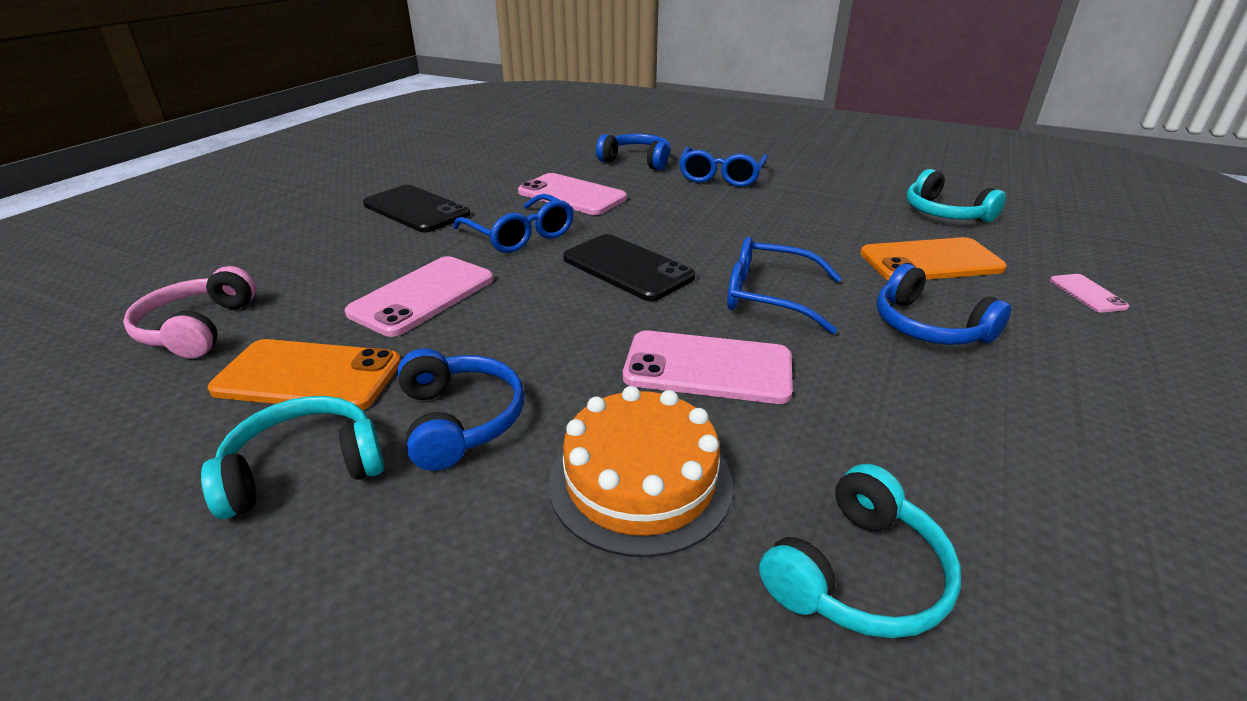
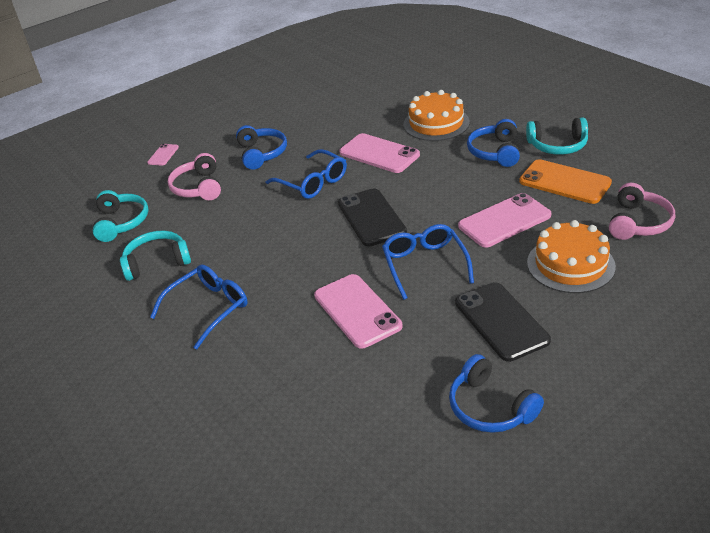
camera: 150 degrees left, 5 degrees up
blue headphones [596,134,671,170] -> blue headphones moved to [449,354,544,433]
turquoise headphones [759,464,961,638] -> turquoise headphones moved to [120,231,191,281]
orange phone [860,237,1007,280] -> pink headphones [168,153,221,200]
none -> orange cake [527,220,616,293]

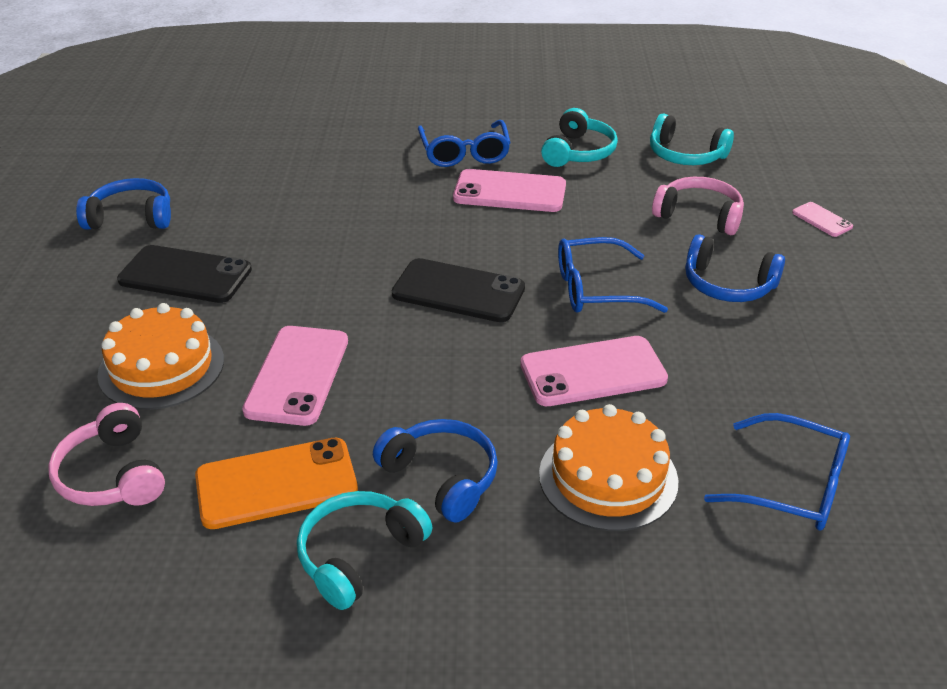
camera: 125 degrees right, 0 degrees up
pink phone [314,274,403,348] -> pink phone moved to [453,169,566,212]
blue glasses [382,224,474,300] -> blue glasses moved to [704,413,850,530]

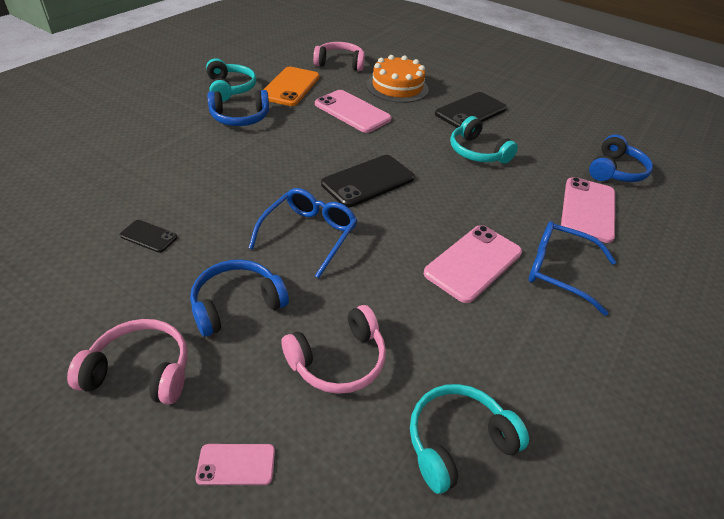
camera: 120 degrees right, 5 degrees up
blue headphones [76,178,171,230] -> blue headphones moved to [589,134,653,182]
pink phone [520,336,668,406] -> pink phone moved to [561,177,615,243]
orange cake [539,404,679,531] -> none
turquoise headphones [541,108,618,167] -> turquoise headphones moved to [450,116,518,164]
blue glasses [704,413,850,530] -> none
none -> pink headphones [67,319,188,405]
none -> black phone [120,220,177,253]

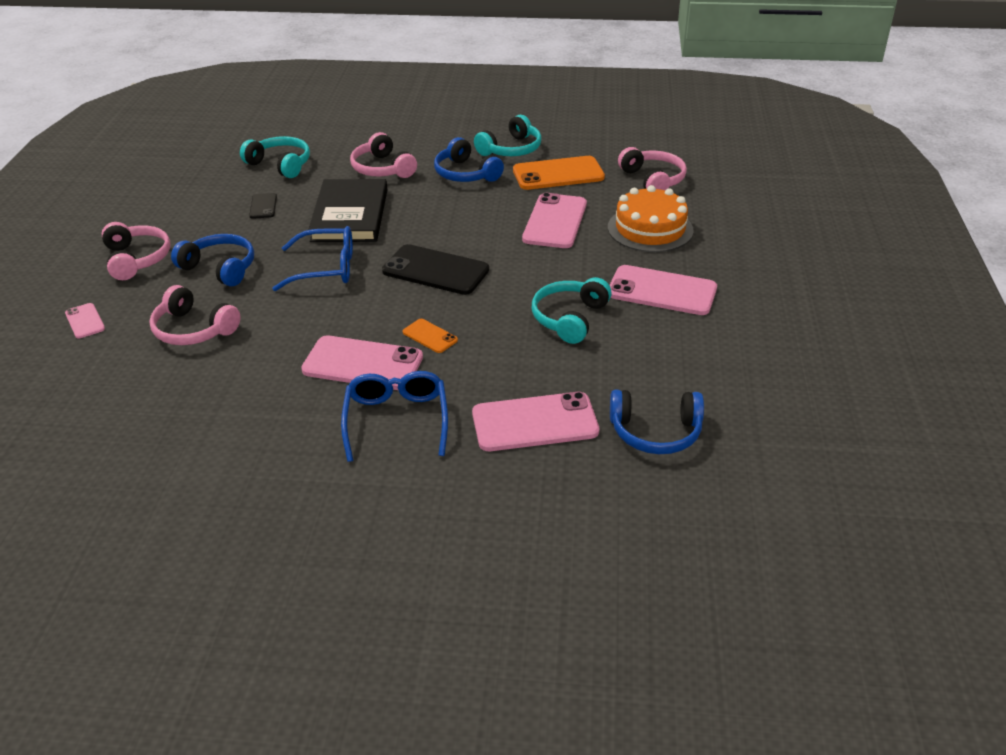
camera: 65 degrees right, 5 degrees down
turquoise headphones [410,384,529,494] -> turquoise headphones moved to [240,136,310,178]
black phone [435,92,507,128] -> pink phone [610,265,717,315]
none -> black book [308,179,387,242]
none -> pink headphones [350,132,417,178]
none -> orange phone [403,319,458,353]

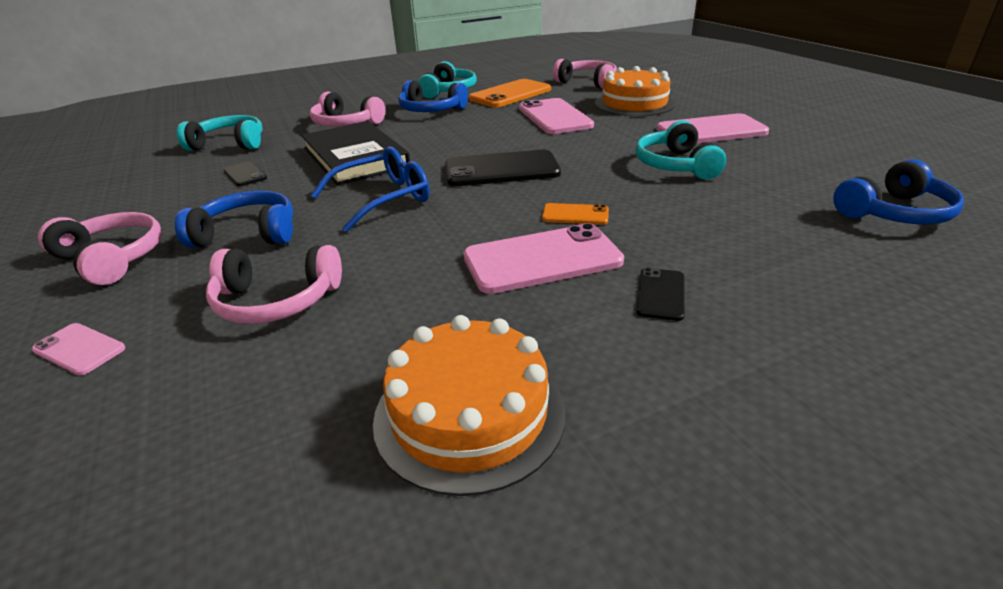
camera: 30 degrees left, 5 degrees down
blue glasses [341,371,448,462] -> black phone [636,268,685,321]
pink phone [472,392,599,451] -> none
none -> orange cake [373,315,565,496]

